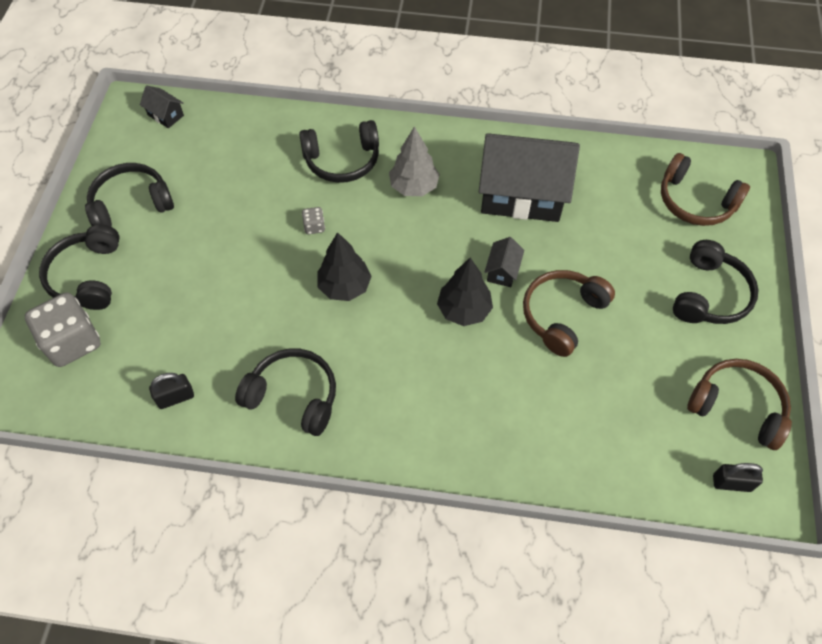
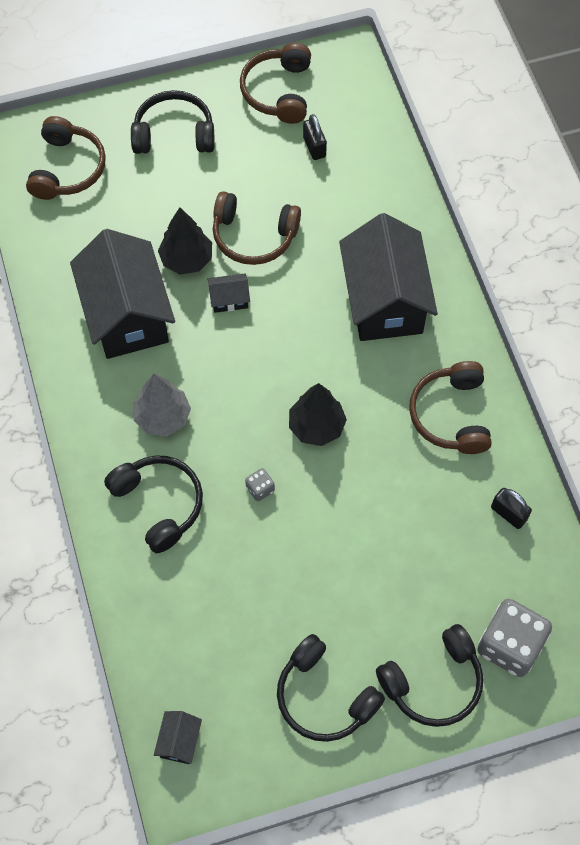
camera: 115 degrees left, 5 degrees up
black headphones [235,349,336,436] -> brown headphones [409,361,492,454]
black tree [437,258,493,326] -> black tree moved to [158,207,212,275]
black padlock [713,463,763,492] -> black padlock moved to [303,114,327,160]
none -> black house [339,213,438,341]

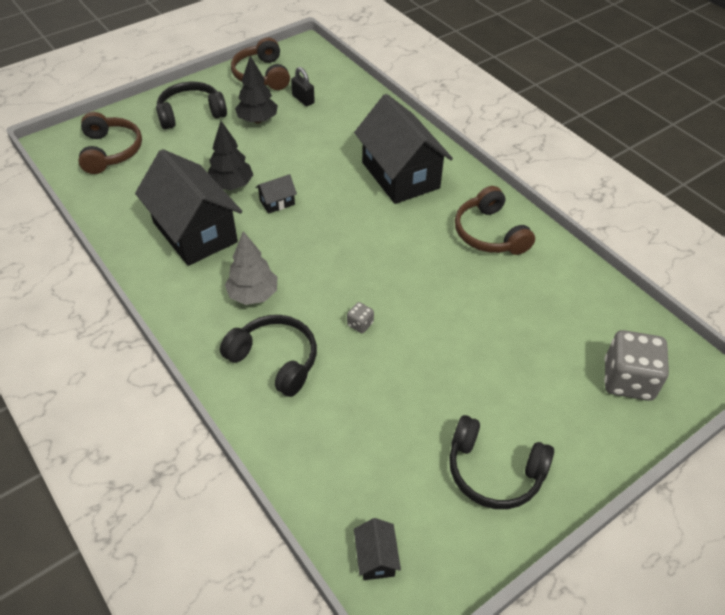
camera: 20 degrees left, 15 degrees down
brown headphones [213,191,301,265] -> none
black tree [289,383,347,446] -> black tree moved to [235,56,278,123]
black headphones [376,624,484,727] -> none
black padlock [491,488,532,529] -> none

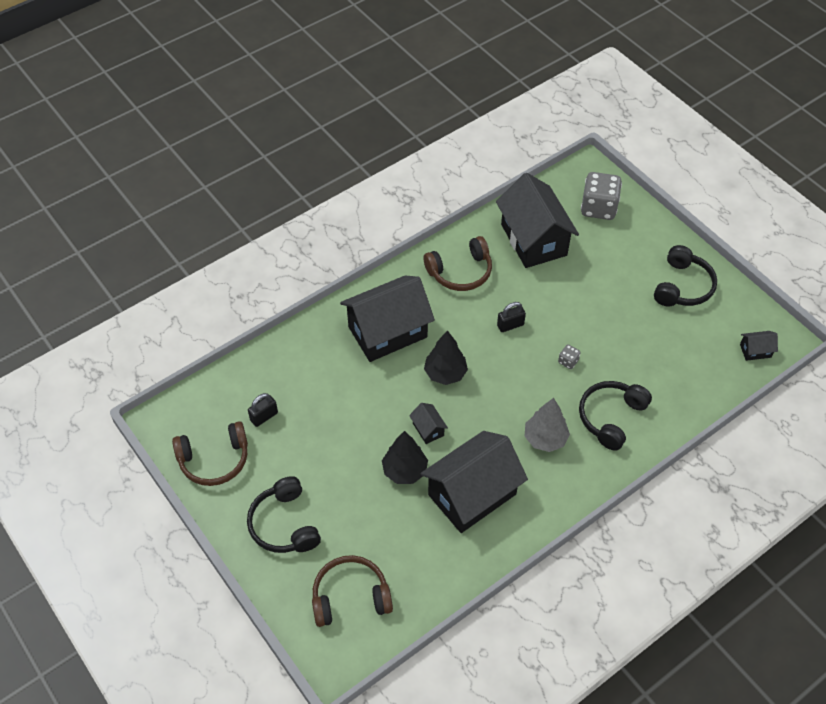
camera: 90 degrees left, 5 degrees up
black tree [235,56,278,123] -> black tree moved to [424,330,468,385]
none -> black house [496,173,579,268]
none -> black padlock [497,302,526,332]

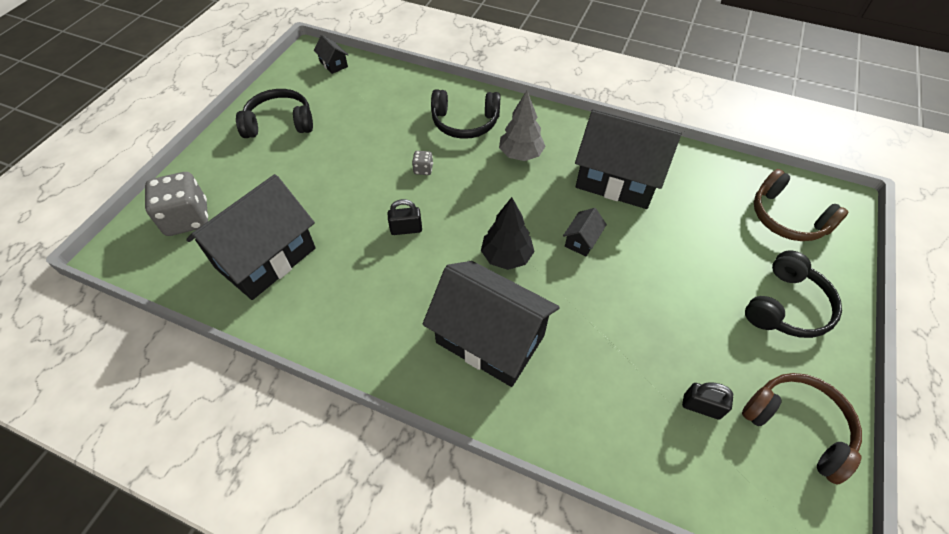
camera: 120 degrees left, 0 degrees up
black tree [382,431,428,484] -> none
brown headphones [424,236,492,291] -> none
black padlock [497,302,526,332] -> black padlock turned 45 degrees counterclockwise [388,199,422,235]

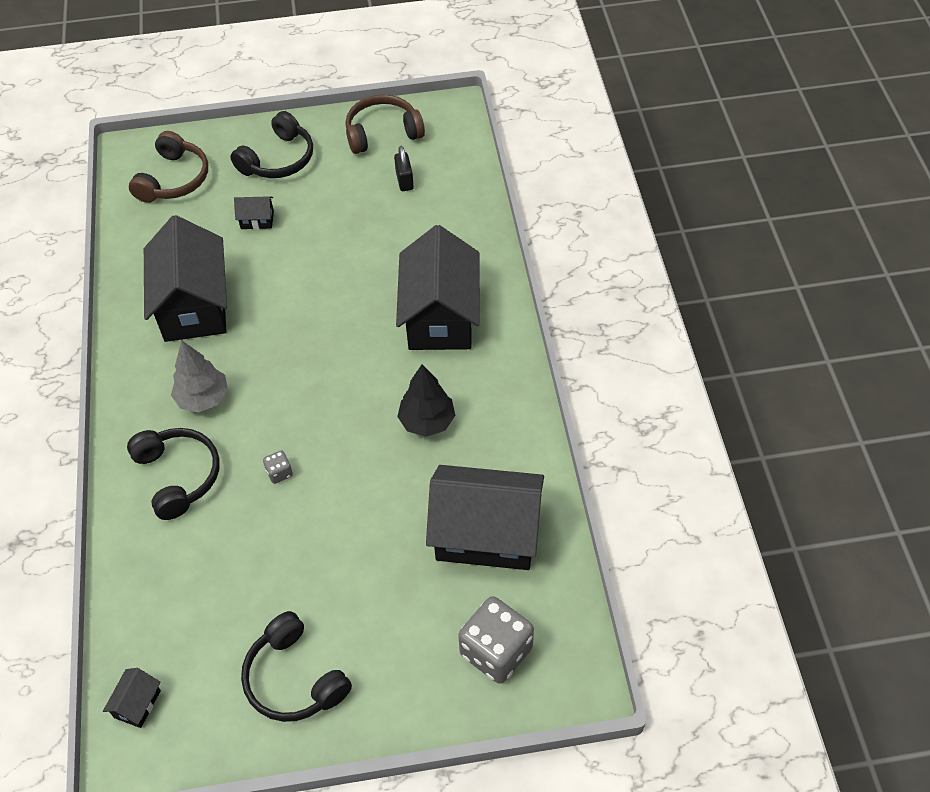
camera: 120 degrees left, 0 degrees up
black padlock [388,199,422,235] -> none
black tree [481,197,535,270] -> black tree moved to [397,365,456,437]
black house [563,208,607,256] -> black house moved to [234,196,274,229]
brown headphones [742,373,862,485] -> brown headphones turned 60 degrees clockwise [345,95,425,154]
black headphones [745,250,842,338] -> black headphones turned 120 degrees clockwise [230,111,313,178]

